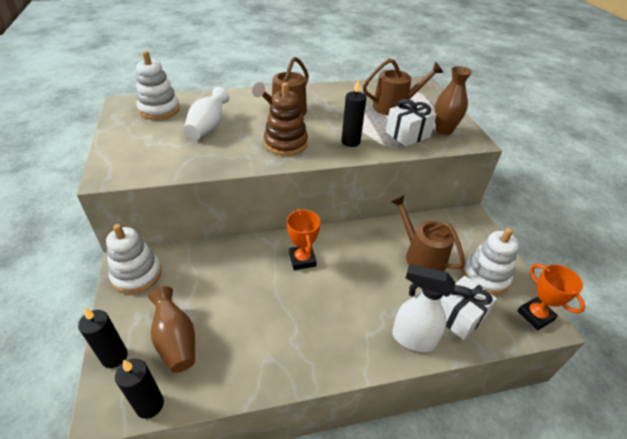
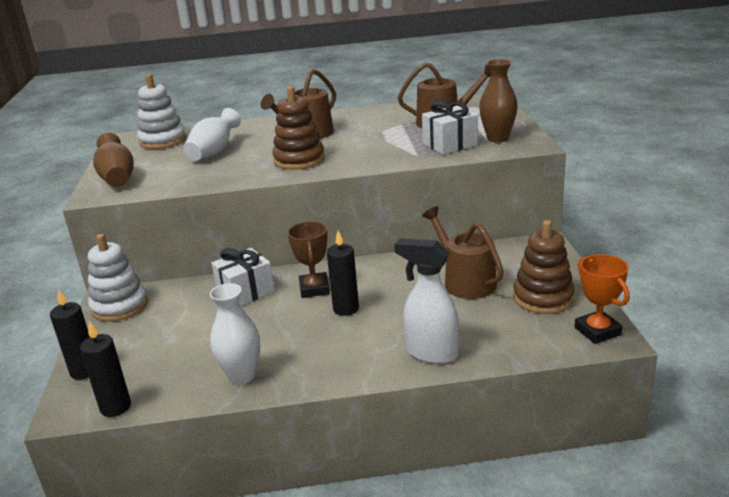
camera: 10 degrees right, 15 degrees down
brown vase [148,286,195,373] -> brown vase moved to [93,133,134,187]
orange trophy [287,209,321,270] -> brown trophy [288,221,330,298]
black candle [341,80,367,147] -> black candle moved to [327,231,359,316]
white gift [441,276,497,340] -> white gift moved to [211,248,275,306]
white stacking toy [462,228,519,295] -> brown stacking toy [513,220,575,314]
none -> white vase [210,283,260,385]

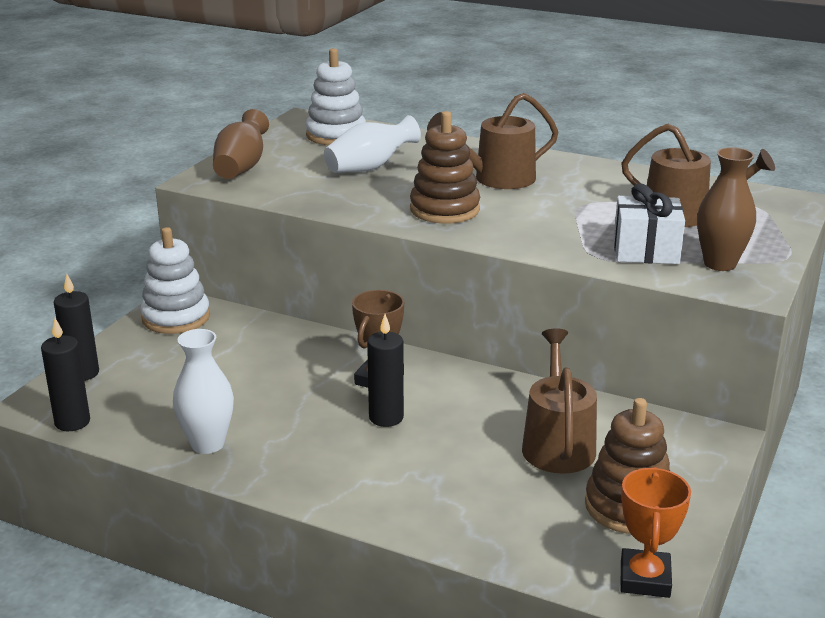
camera: 30 degrees right, 0 degrees up
white gift [211,248,275,306] -> none
white spray bottle [394,238,459,364] -> none

